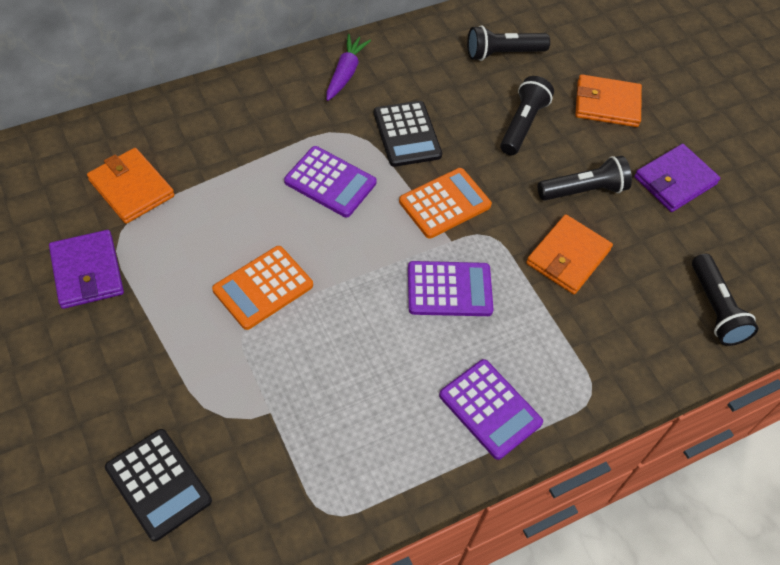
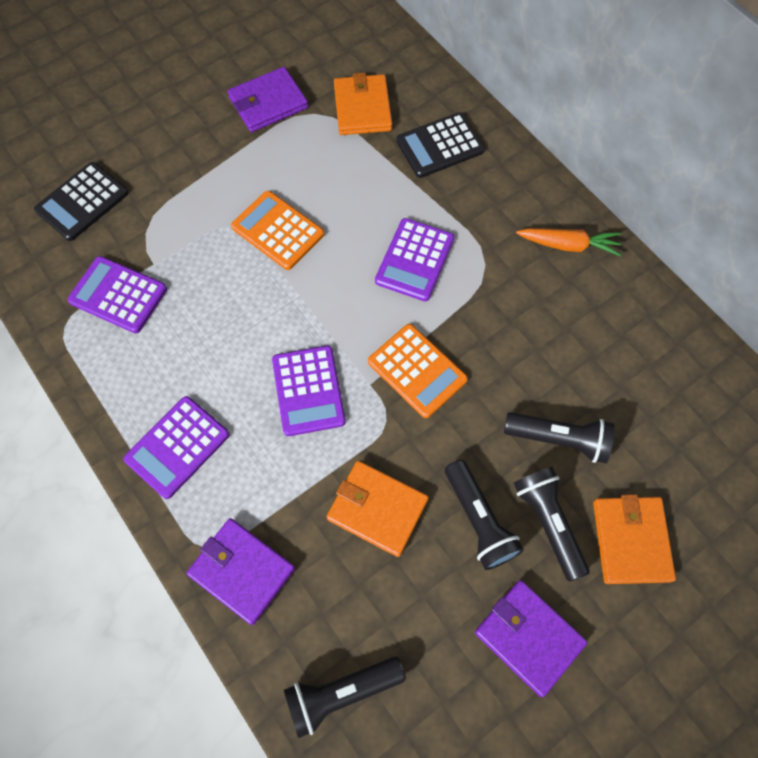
camera: 85 degrees right, 10 degrees up
orange wallet [87,148,174,224] -> orange wallet turned 45 degrees counterclockwise [334,73,392,135]
purple carrot [327,34,371,101] -> orange carrot [516,228,621,256]
black calculator [374,101,442,167] -> black calculator moved to [396,112,485,178]
black flashlight [467,25,550,61] -> black flashlight moved to [514,467,590,582]
none -> purple calculator [68,256,167,333]
none -> purple wallet [186,518,295,625]

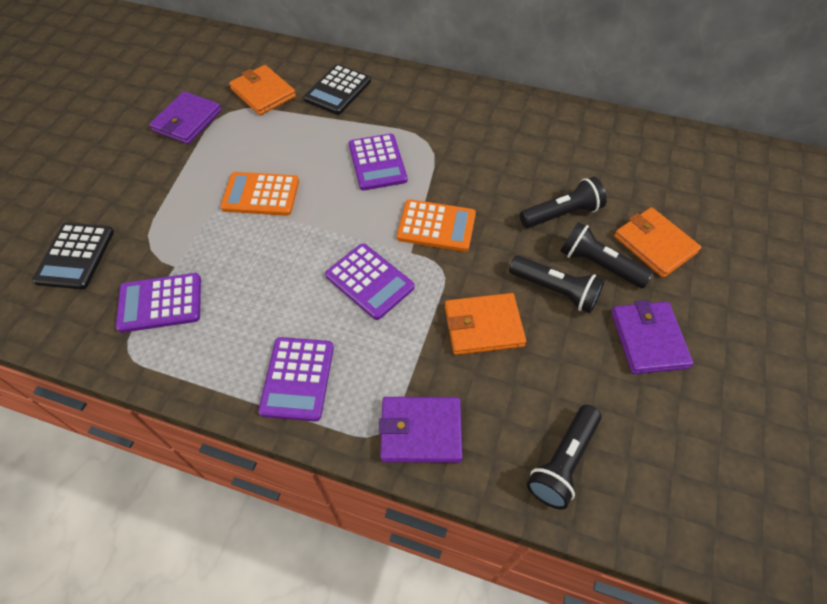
camera: 35 degrees left, 10 degrees down
purple wallet [475,580,588,697] -> purple wallet turned 75 degrees clockwise [611,300,694,374]
orange carrot [516,228,621,256] -> none

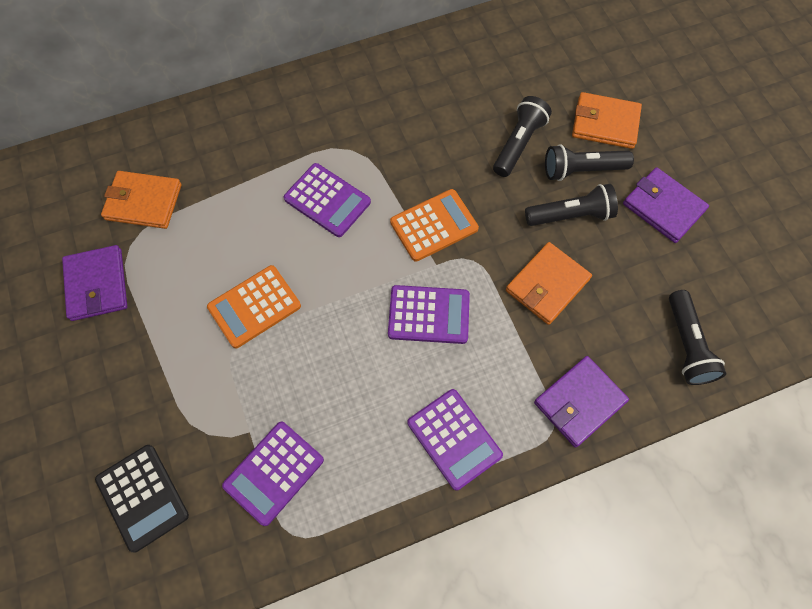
camera: 40 degrees left, 10 degrees up
black calculator [303,64,371,115] -> none

